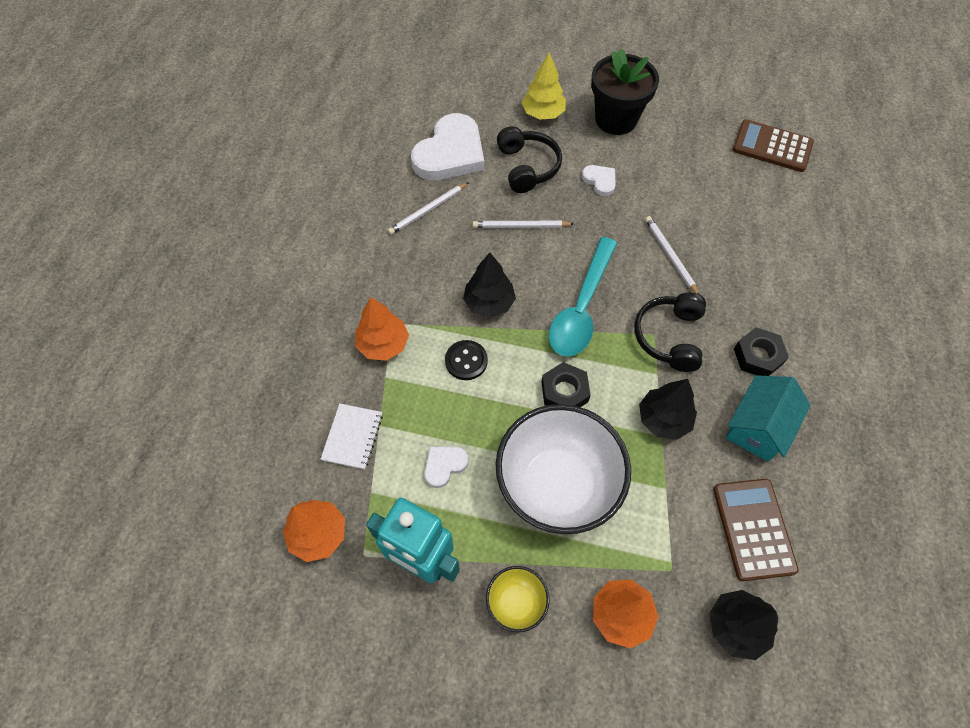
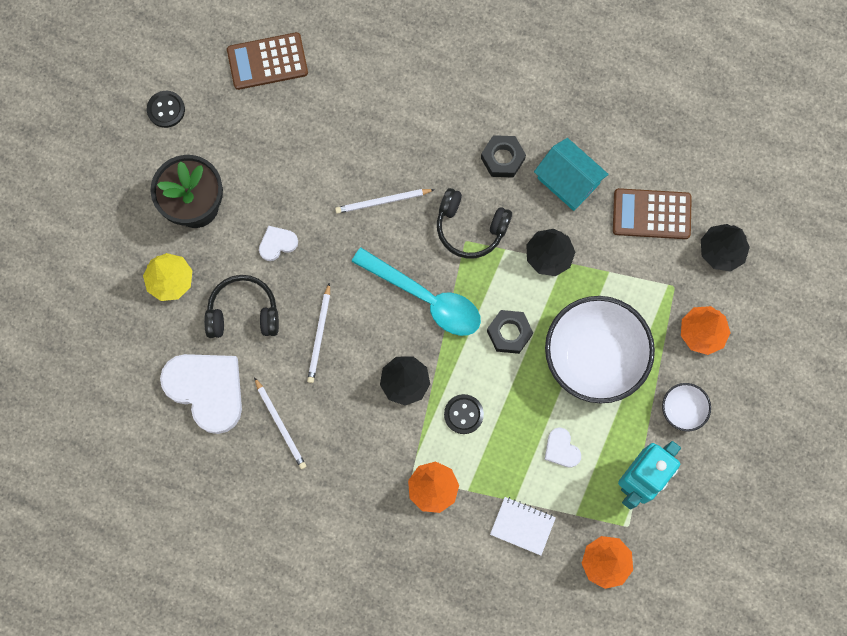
camera: 80 degrees left, 15 degrees up
yellow bowl [486,566,550,632] -> white bowl [662,383,711,432]
brown calculator [733,119,814,172] -> brown calculator turned 45 degrees clockwise [227,32,308,90]
none -> black button [147,91,185,128]

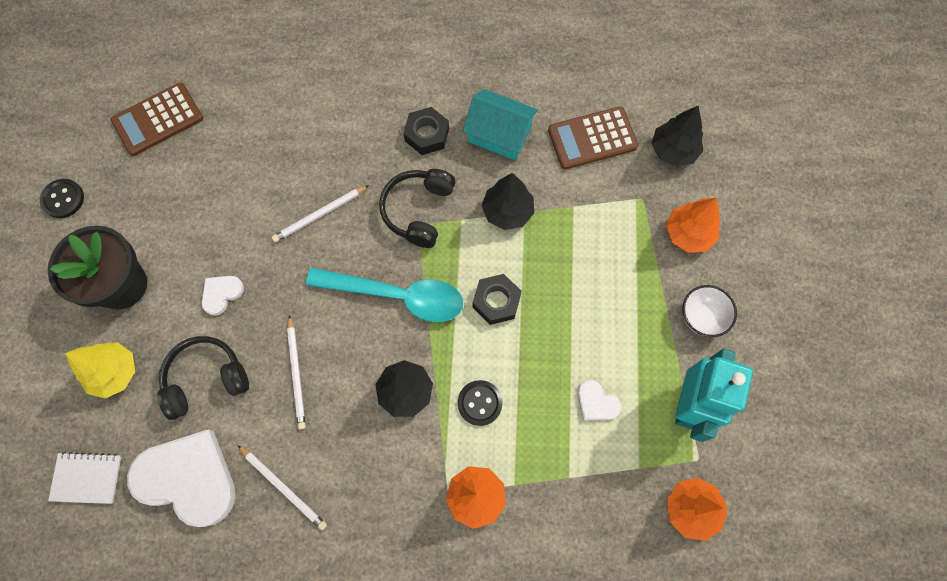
camera: 20 degrees left, 5 degrees down
black headphones [437,188,512,259] -> black headphones turned 105 degrees clockwise [379,169,456,248]
white notebook [490,497,556,555] -> white notebook moved to [48,452,121,504]
white bowl [545,296,655,403] -> none

